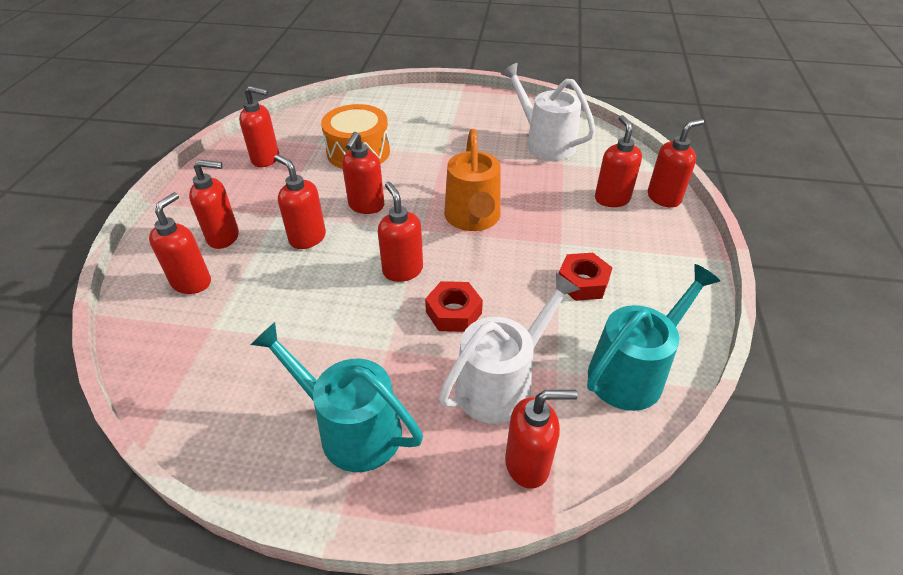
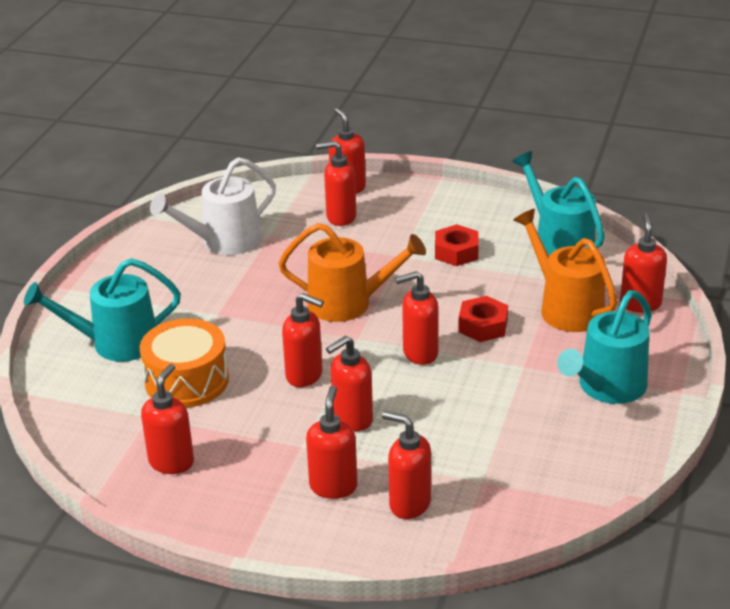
camera: 80 degrees left, 10 degrees down
white watering can [439,273,580,424] -> orange watering can [514,209,617,332]
none -> turquoise watering can [24,258,181,362]

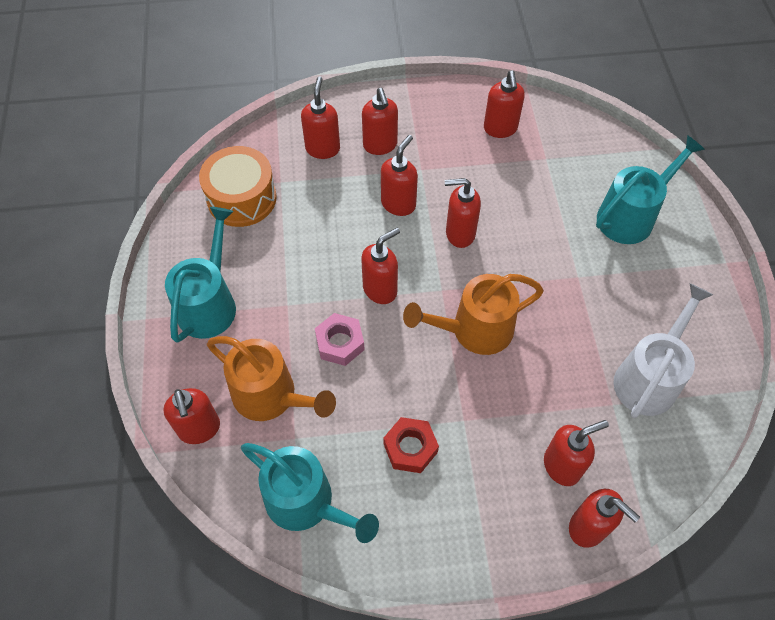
camera: 155 degrees right, 25 degrees up
orange drum [140,318,229,408] -> orange drum moved to [199,146,277,227]
red soap dispenser [382,411,431,519] -> red soap dispenser turned 90 degrees counterclockwise [301,76,340,159]
red nut [458,296,508,342] -> pink nut [315,313,365,366]

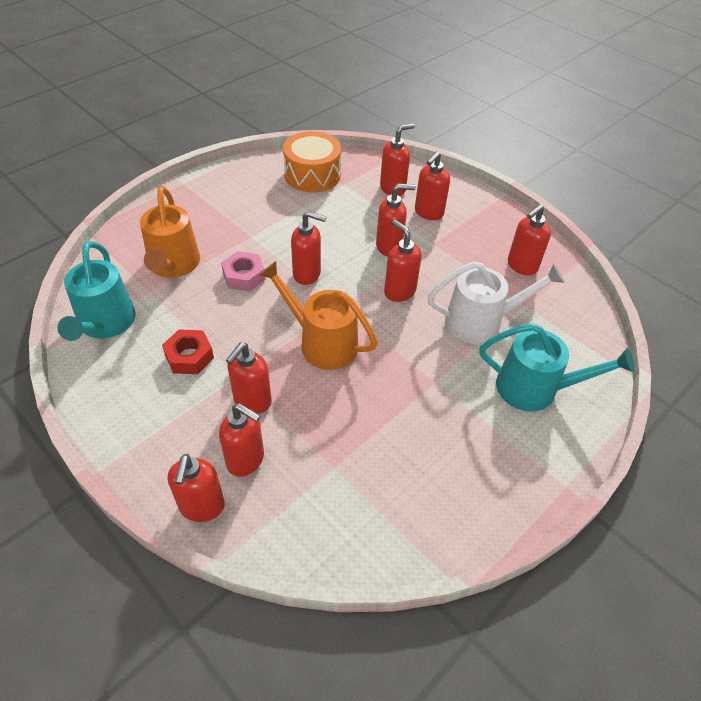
camera: 50 degrees right, 10 degrees down
red soap dispenser [163,388,220,444] -> red soap dispenser moved to [226,343,272,414]
turquoise watering can [165,207,236,343] -> none
white watering can [613,283,713,418] -> white watering can moved to [428,262,565,344]

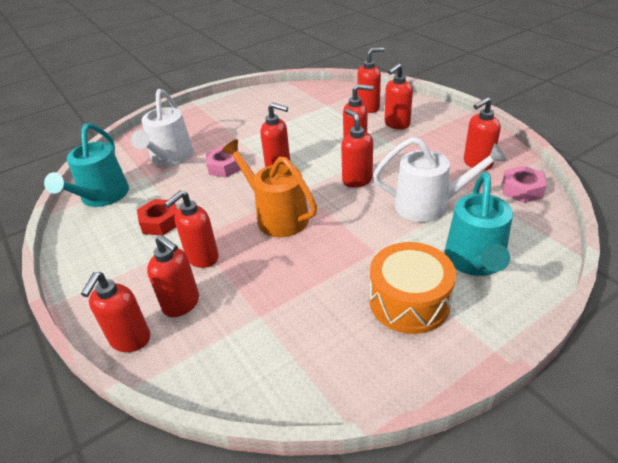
camera: 15 degrees right, 10 degrees down
orange watering can [140,186,200,278] -> white watering can [131,89,194,167]
orange drum [283,131,341,192] -> orange drum moved to [370,242,456,334]
turquoise watering can [480,323,635,412] -> turquoise watering can turned 75 degrees clockwise [445,172,513,276]
none -> pink nut [502,166,547,203]

